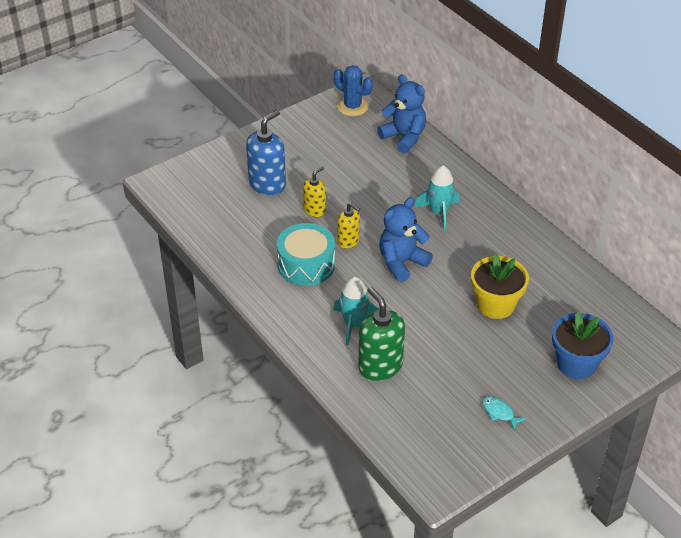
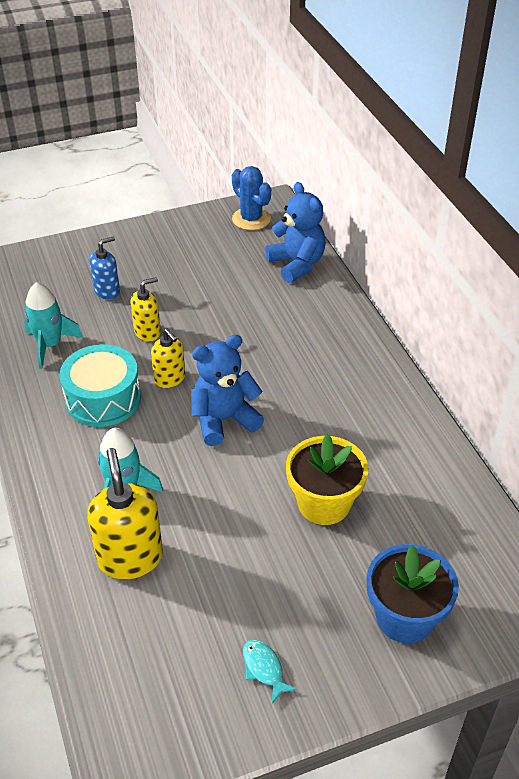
camera: 15 degrees right, 0 degrees up
blue soap dispenser [246,110,286,195] -> blue soap dispenser [90,236,120,300], size x0.60
green soap dispenser [358,287,405,381] -> yellow soap dispenser [87,448,163,579]
turquoise rocket [415,166,459,231] -> turquoise rocket moved to [24,282,83,369]

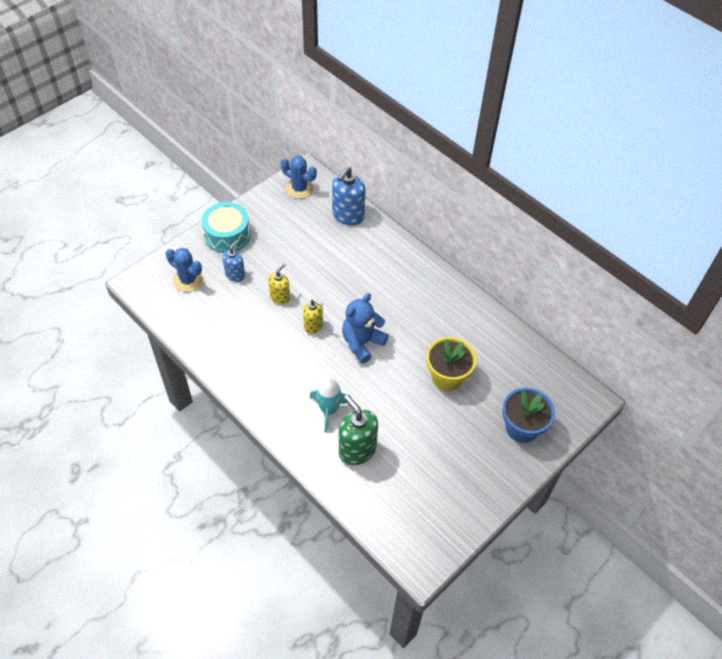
camera: 25 degrees left, 10 degrees up
turquoise rocket [24,282,83,369] -> none
turquoise drum [60,344,141,427] -> turquoise drum moved to [202,202,251,253]
yellow soap dispenser [87,448,163,579] -> green soap dispenser [339,395,378,465]
turquoise fish [243,640,297,704] -> none
blue teddy bear [265,182,326,283] -> blue soap dispenser [332,167,365,226]
none -> blue cactus [166,248,203,292]

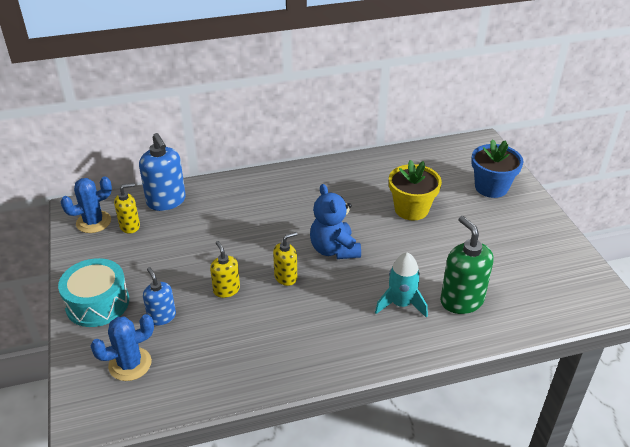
camera: 60 degrees left, 15 degrees down
green soap dispenser [339,395,378,465] -> green soap dispenser turned 75 degrees clockwise [440,216,493,314]
none -> yellow soap dispenser [114,183,140,234]

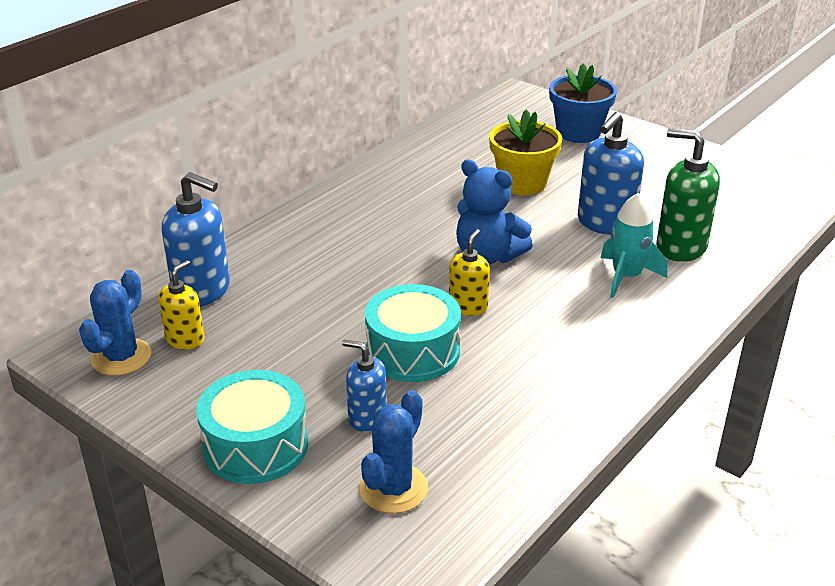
camera: 35 degrees left, 5 degrees down
yellow soap dispenser [210,241,240,298] -> turquoise drum [365,284,461,382]
none -> blue soap dispenser [578,112,644,235]

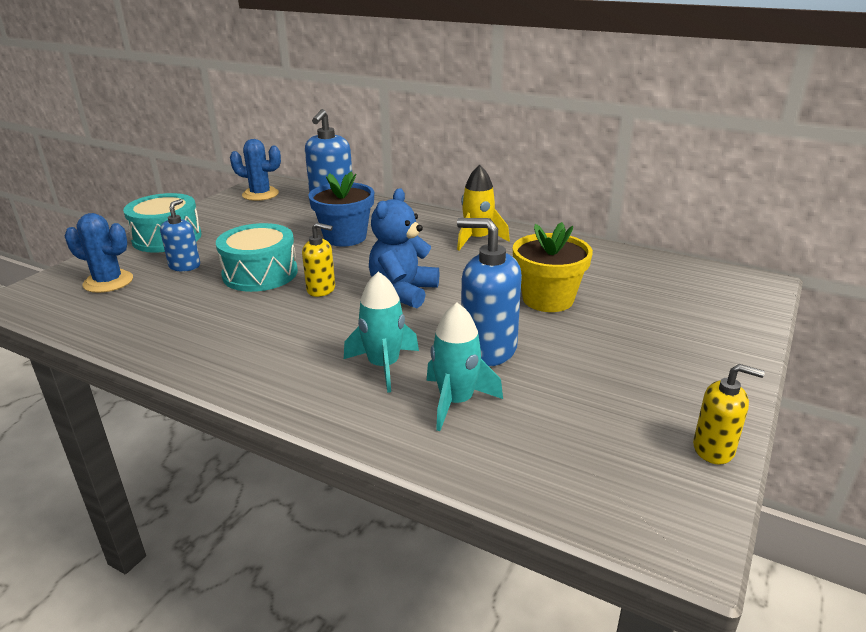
camera: 80 degrees right, 5 degrees down
yellow soap dispenser [158,260,204,350] -> yellow soap dispenser moved to [693,364,765,465]
blue flower pot [549,63,617,143] -> blue flower pot moved to [308,172,374,247]
green soap dispenser [656,128,720,262] -> turquoise rocket [427,303,503,431]
none -> yellow rocket [457,165,510,250]

